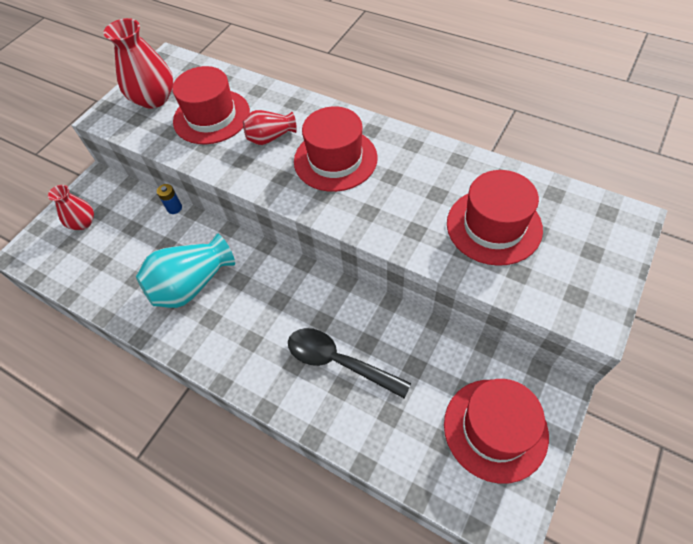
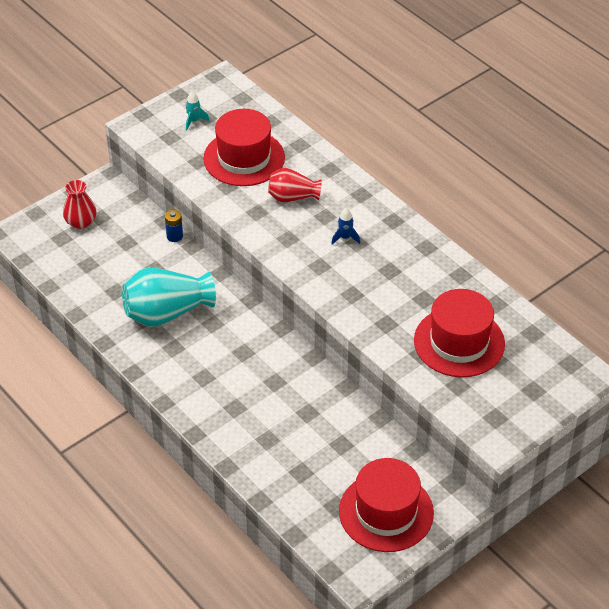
camera: 15 degrees right, 10 degrees down
red vase [104,18,174,109] -> turquoise rocket [186,91,210,130]
black spoon [288,328,411,399] -> none
red hat [294,106,378,192] -> blue rocket [331,208,360,245]

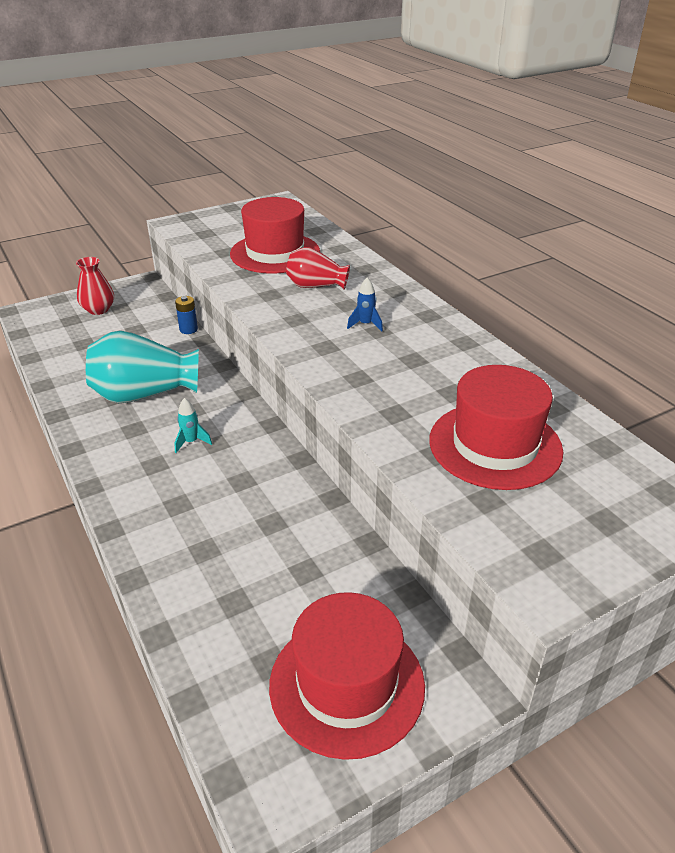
camera: 10 degrees right, 10 degrees down
turquoise rocket [186,91,210,130] -> turquoise rocket moved to [175,398,212,453]

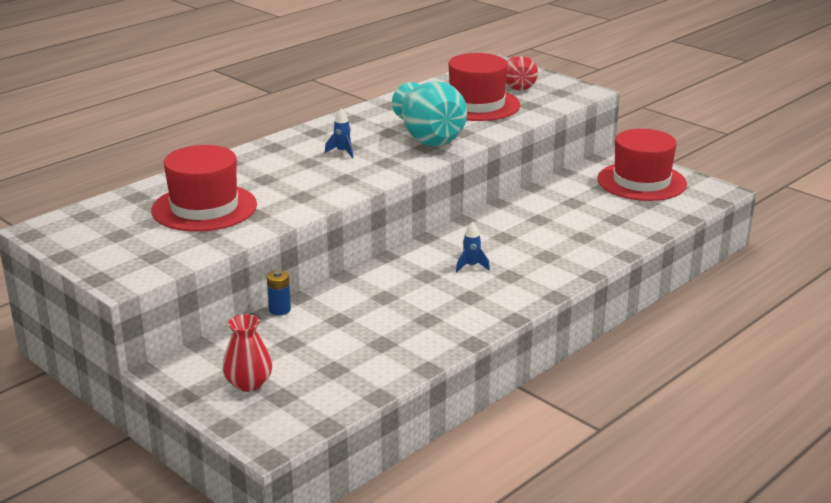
camera: 105 degrees left, 10 degrees down
turquoise vase [86,331,199,403] -> turquoise vase moved to [392,81,467,146]
turquoise rocket [175,398,212,453] -> blue rocket [456,222,490,272]
red vase [286,247,350,289] -> red vase moved to [506,56,538,90]

